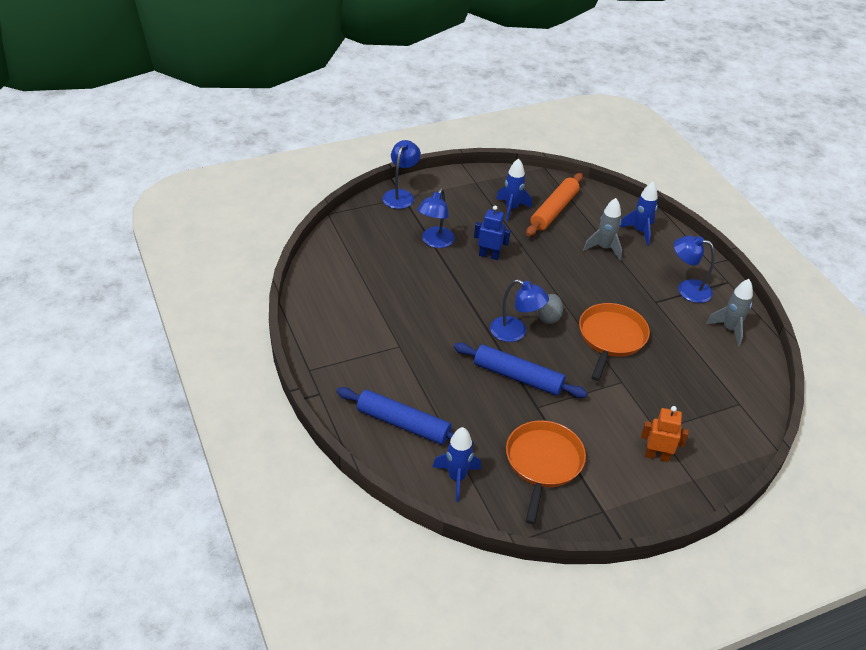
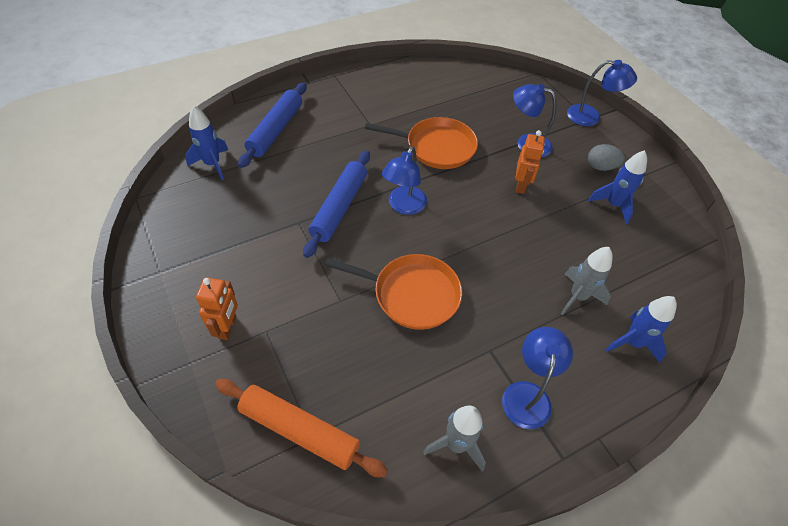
camera: 85 degrees right, 10 degrees up
blue robot [474,205,511,260] -> orange robot [516,130,545,194]
orange pan [506,420,586,524] -> orange pan moved to [365,117,478,169]
orange rolling pin [526,173,583,236] -> orange rolling pin moved to [215,379,388,477]
grey egg [537,294,563,324] -> grey egg moved to [588,144,625,171]

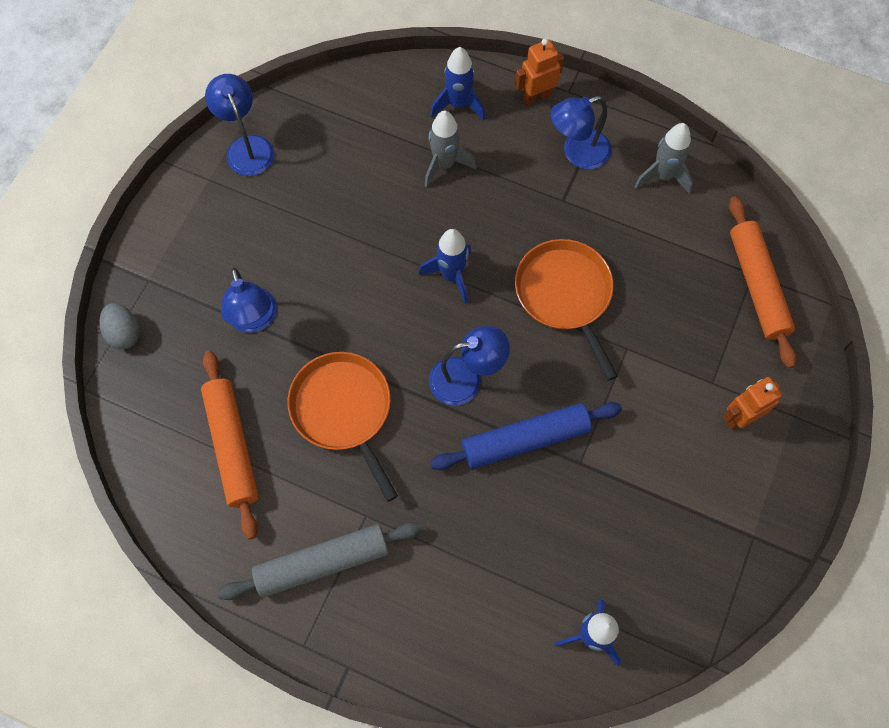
camera: 125 degrees left, 15 degrees up
blue rolling pin [238,82,306,168] -> none
orange robot [516,130,545,194] -> orange robot moved to [515,39,564,105]
blue lamp [567,60,637,126] -> blue lamp moved to [205,74,274,176]
grey egg [588,144,625,171] -> grey egg moved to [99,303,140,349]
blue rocket [588,150,647,224] -> blue rocket moved to [419,229,471,303]
none -> orange rolling pin [201,351,259,540]
none -> grey rolling pin [218,522,421,600]

